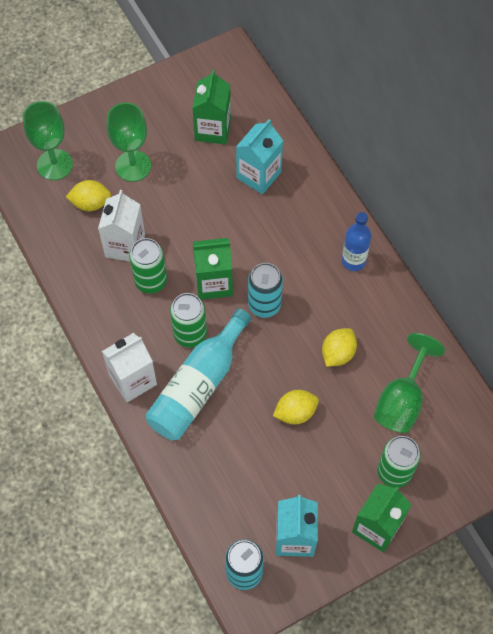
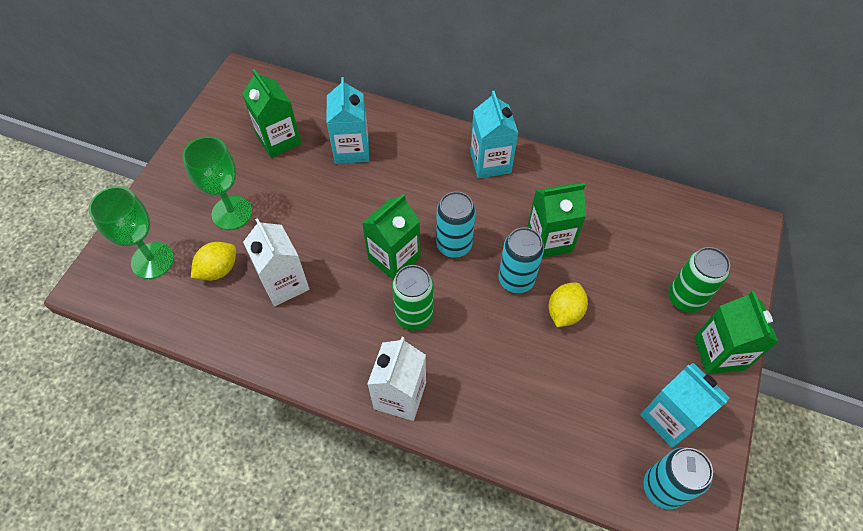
camera: 40 degrees left, 5 degrees down
green can [129,238,167,294] -> none
turquoise bottle [145,308,252,440] -> none
yellow lemon [322,328,357,367] -> green carton [527,183,586,258]
blue bottle [342,212,371,271] -> turquoise carton [470,91,518,178]
green goblet [374,333,445,433] -> none
none -> turquoise can [498,227,544,293]

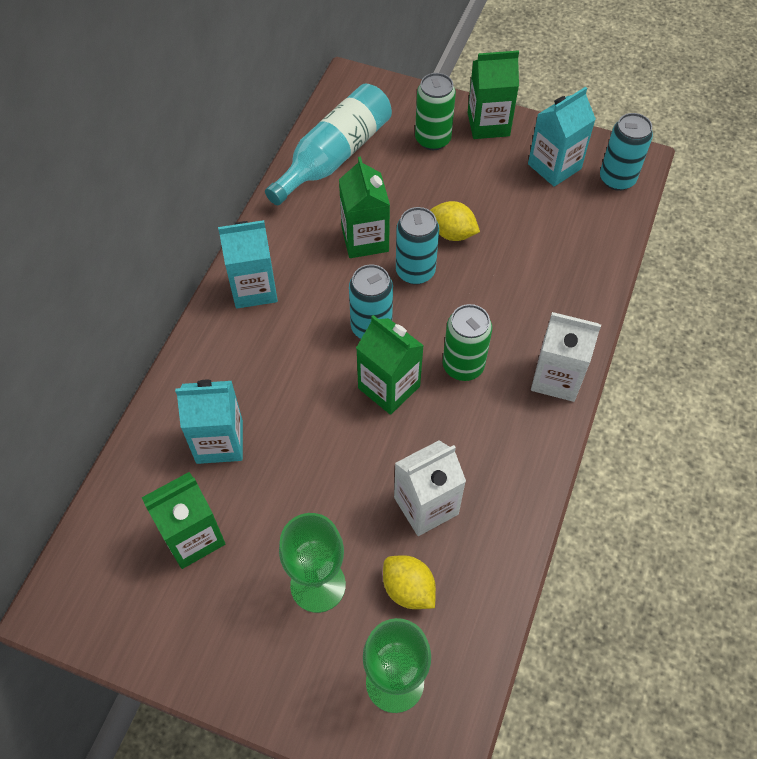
camera: 90 degrees left, 0 degrees up
none -> turquoise bottle [265,84,392,205]

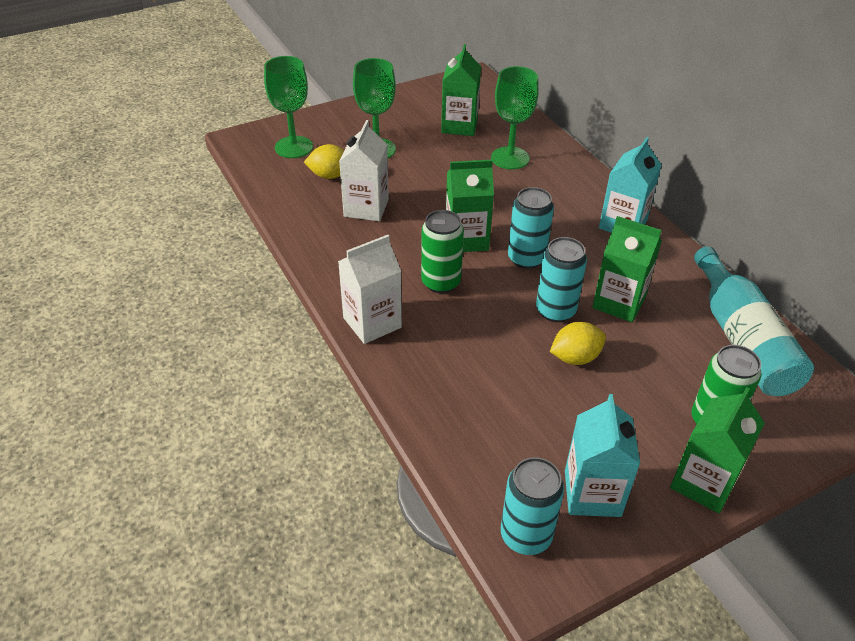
camera: 130 degrees right, 15 degrees down
turquoise carton [175,380,243,464] -> green goblet [491,66,539,169]

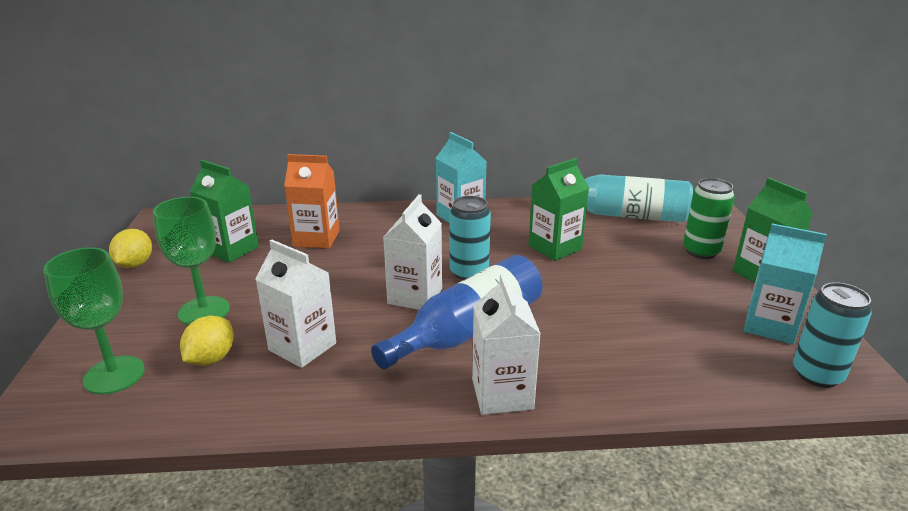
camera: 65 degrees left, 15 degrees down
green can [421,210,464,293] -> blue bottle [371,255,542,369]
green carton [446,160,494,252] -> white carton [383,194,442,310]
green goblet [491,66,539,169] -> orange carton [284,154,340,249]
turquoise can [536,237,587,322] -> none
yellow lemon [550,322,606,365] -> yellow lemon moved to [109,229,152,268]

